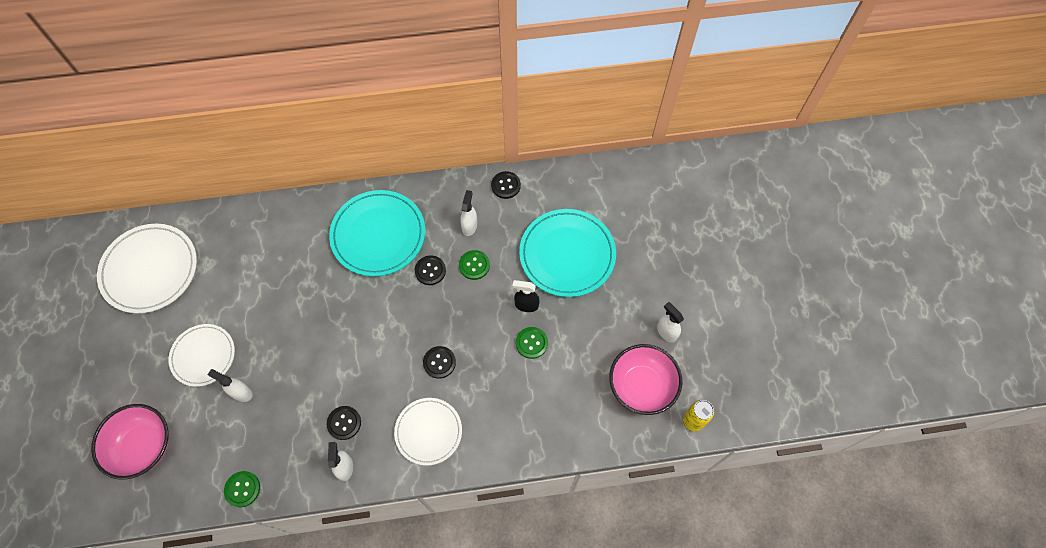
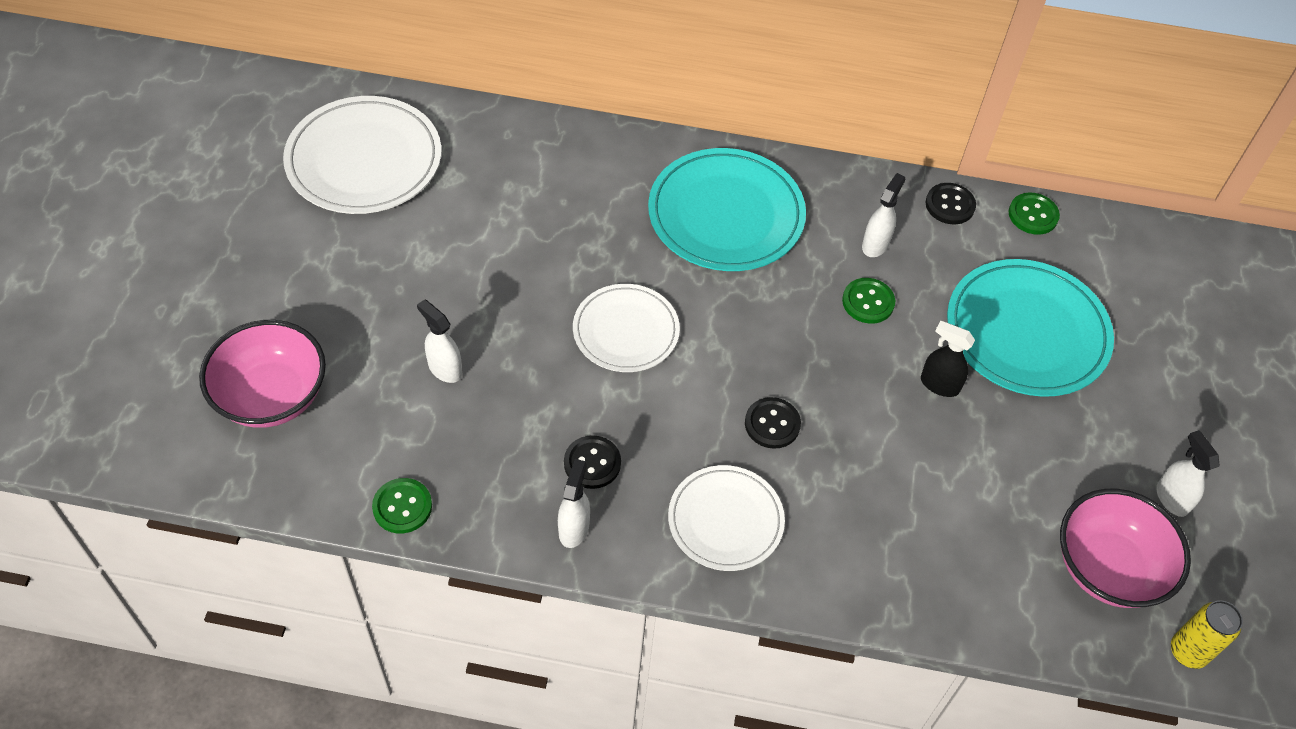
camera: 15 degrees right, 10 degrees down
white plate [169,324,235,387] -> white plate moved to [573,284,680,372]
black button [415,255,446,285] -> none
green button [516,327,548,359] -> green button moved to [1009,192,1060,235]

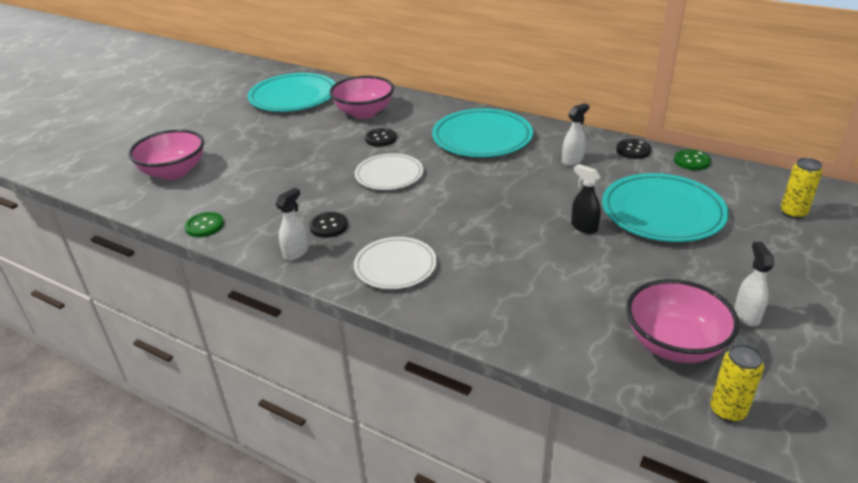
camera: 25 degrees right, 20 degrees down
white plate [283,96,442,214] -> turquoise plate [248,73,336,112]
white spray bottle [417,299,462,383] -> none
black button [745,397,801,449] -> black button moved to [365,128,397,147]
green button [842,278,895,324] -> none
none -> pink bowl [330,76,394,119]
none -> yellow can [781,158,822,219]

